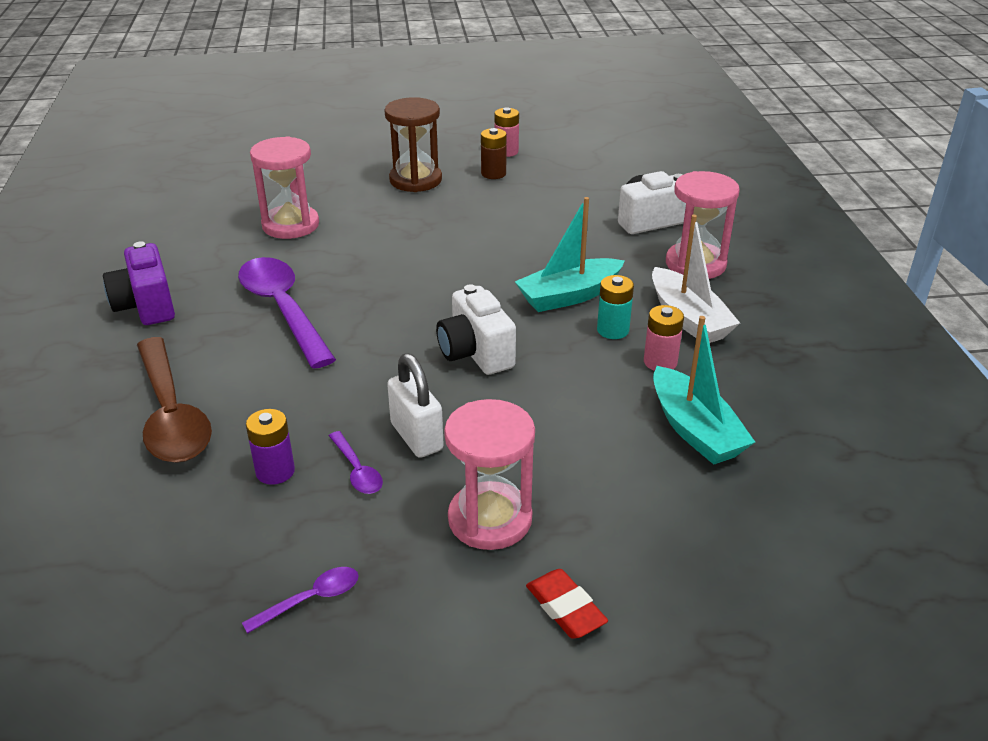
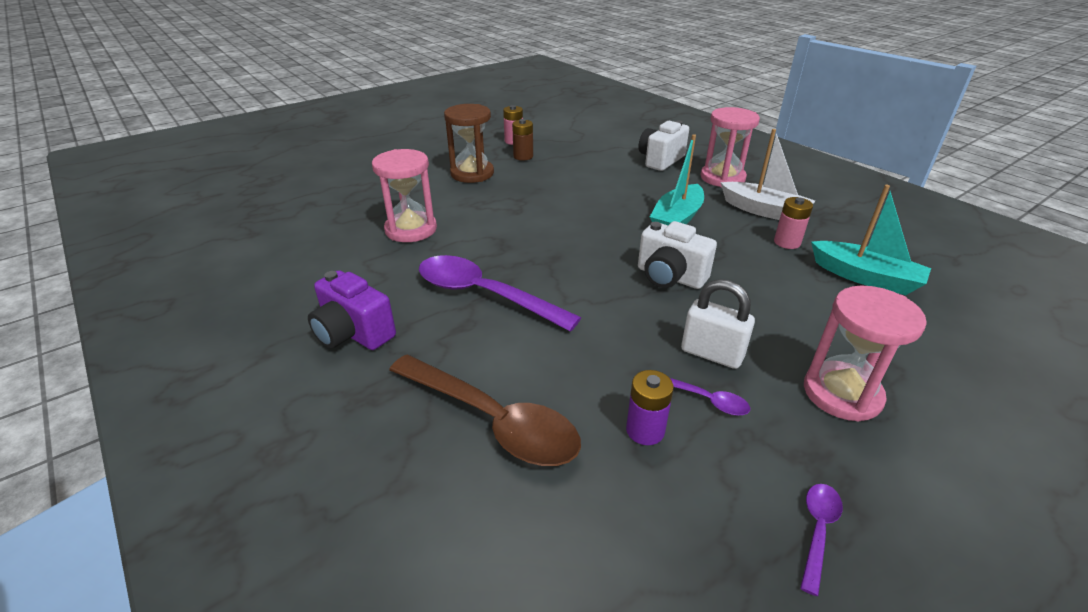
camera: 30 degrees left, 0 degrees up
red eraser [526,569,608,639] -> none
turquoise battery [597,275,634,339] -> none

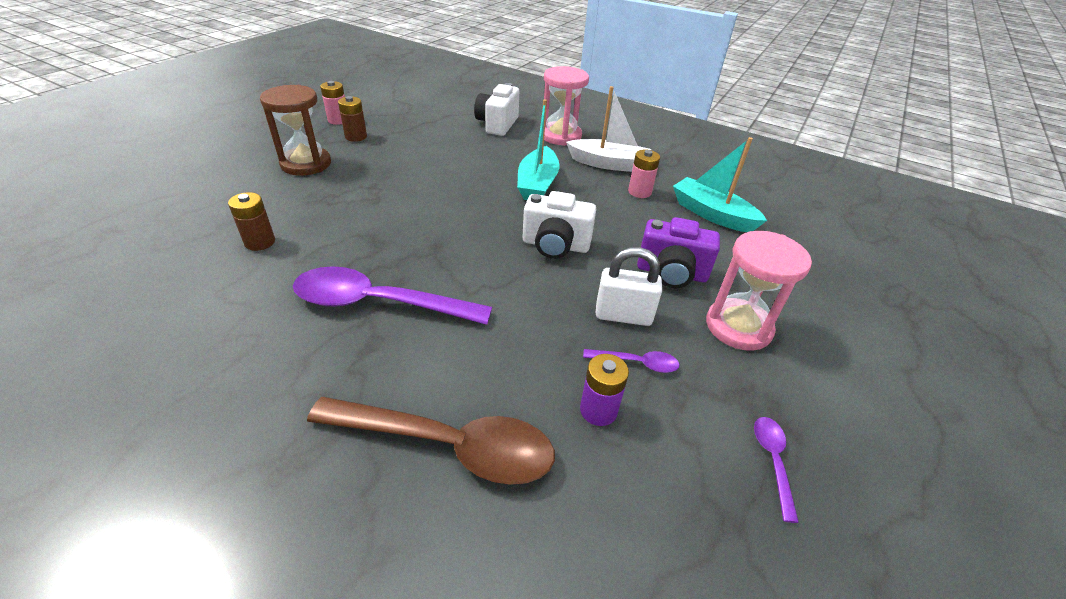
camera: 25 degrees left, 5 degrees up
purple camera [308,270,396,350] -> purple camera moved to [637,217,720,288]
pink hourglass [372,149,437,242] -> brown battery [228,192,275,251]
turquoise boat [811,185,931,295] -> turquoise boat turned 150 degrees counterclockwise [673,137,767,232]

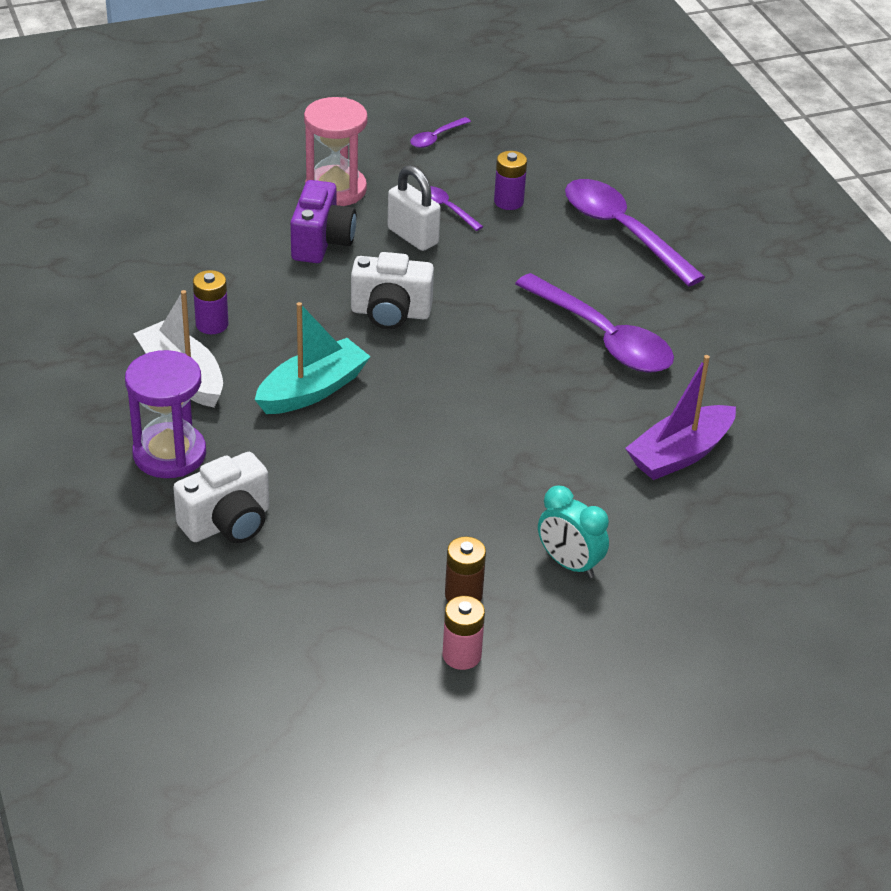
camera: 140 degrees left, 0 degrees up
brown battery [228,192,275,251] -> purple boat [625,355,736,480]
brown hourglass [260,85,331,176] -> turquoise clock [538,486,609,578]
brown spoon [307,397,555,485] -> purple spoon [565,179,705,287]
white camera [522,191,596,259] -> white camera turned 135 degrees clockwise [351,252,434,329]
pink hourglass [544,66,589,146] -> purple hourglass [125,350,206,478]
pink battery [628,150,660,198] -> purple battery [193,270,229,334]
purple camera [637,217,720,288] -> purple camera turned 45 degrees clockwise [290,180,356,263]
turquoise boat [673,137,767,232] -> none

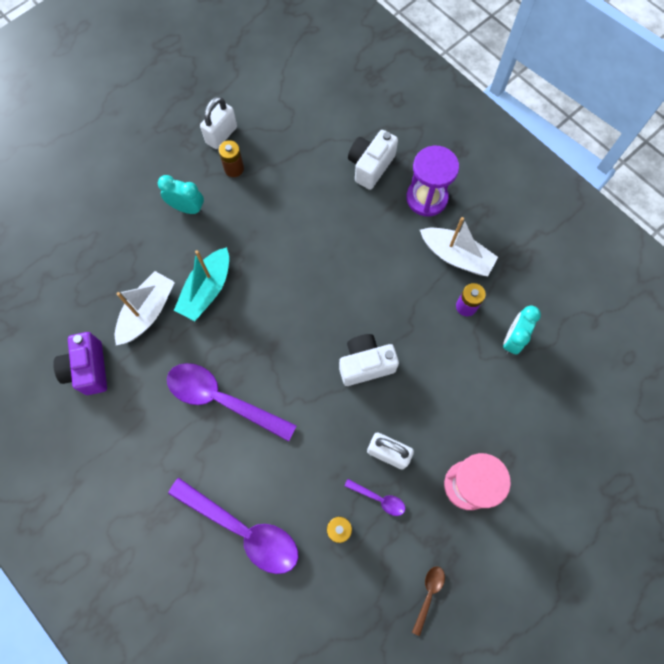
camera: 160 degrees right, 30 degrees up
turquoise boat [255,302,371,414] -> turquoise boat moved to [174,247,229,321]
purple camera [290,180,356,263] -> purple camera moved to [53,332,107,395]
purple spoon [410,117,471,148] -> brown spoon [412,566,445,636]
pink battery [443,596,485,670] -> white padlock [200,96,237,149]
purple boat [625,355,736,480] -> white boat [115,271,175,345]
none -> turquoise clock [503,305,541,354]

